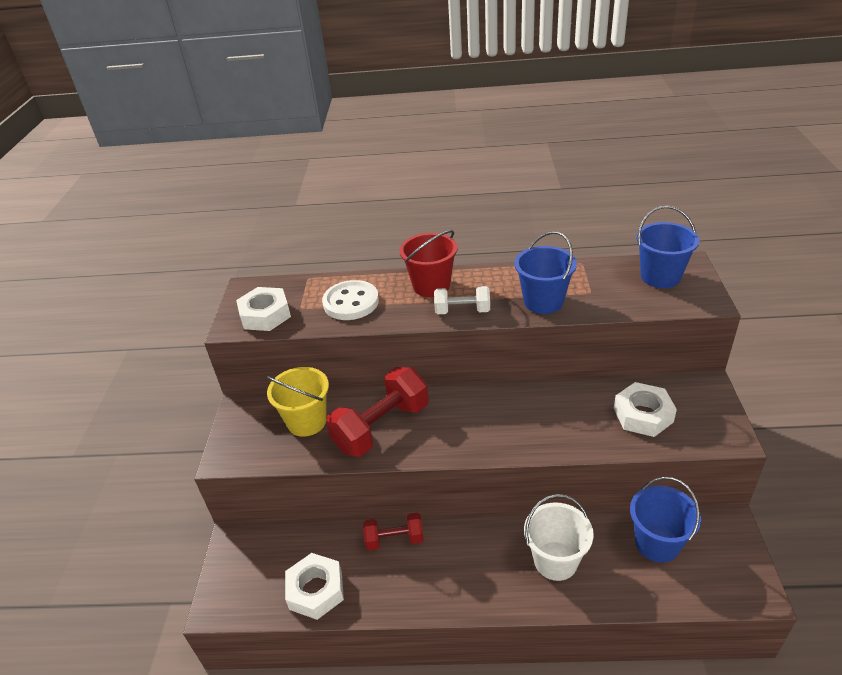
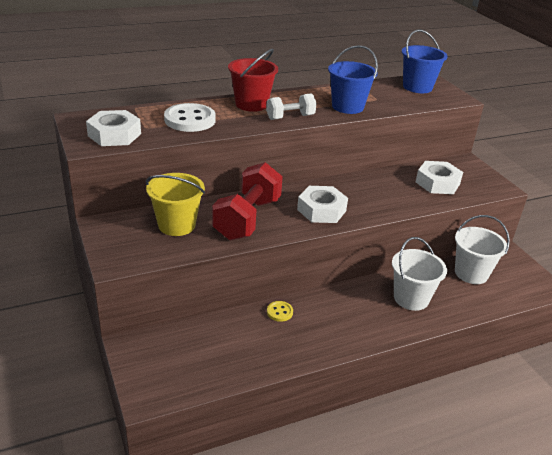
camera: 30 degrees left, 5 degrees down
white nut [285,553,344,620] -> white nut moved to [297,186,348,223]
red dumbbell [363,513,424,550] -> yellow button [267,301,293,322]
blue bucket [630,477,701,563] -> white bucket [455,215,510,284]

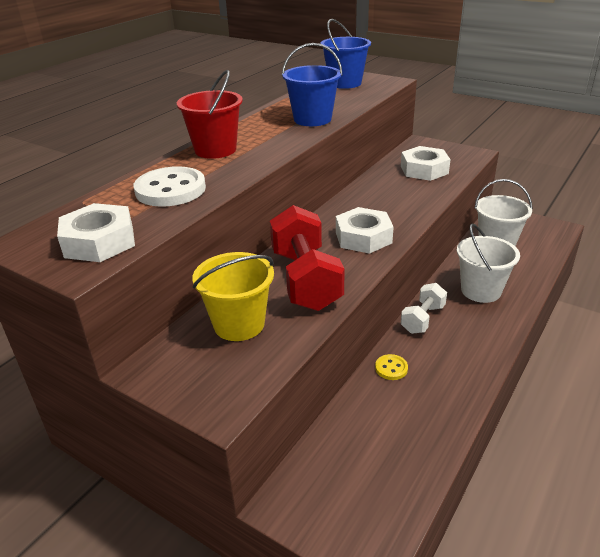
camera: 30 degrees left, 0 degrees up
white dumbbell [266,93,317,120] -> white dumbbell moved to [401,283,447,334]

